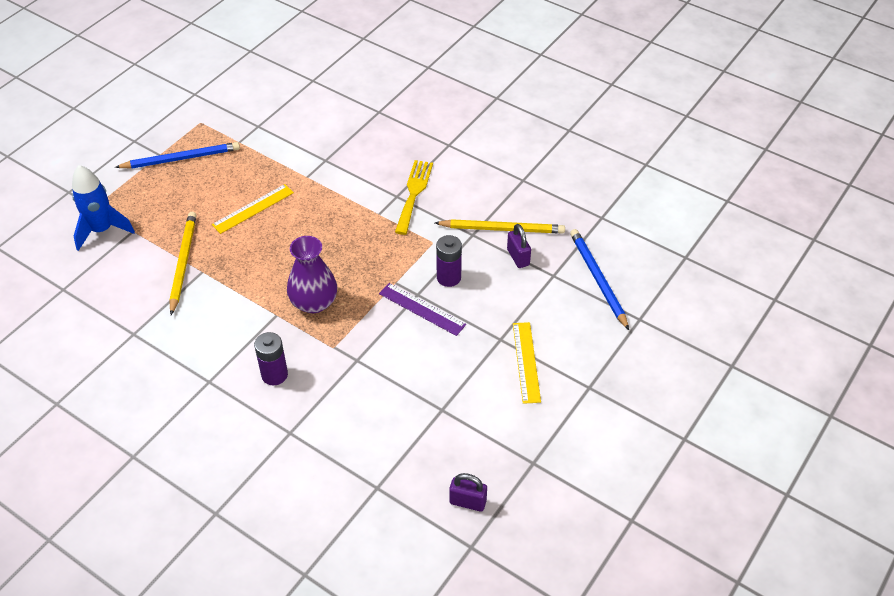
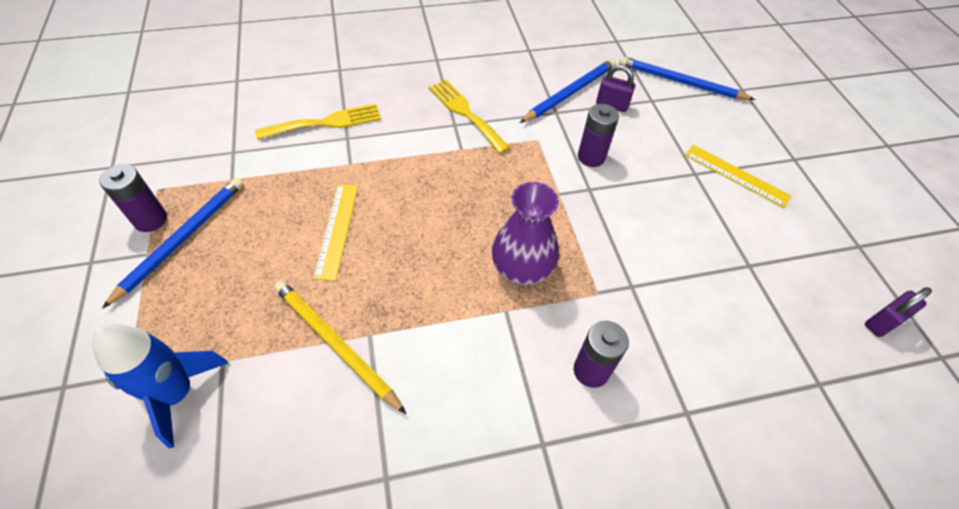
camera: 50 degrees left, 5 degrees up
purple ruler [379,283,466,336] -> none
yellow pencil [435,219,565,234] -> blue pencil [520,59,616,123]
none -> purple battery [99,164,167,232]
none -> yellow fork [255,104,381,140]

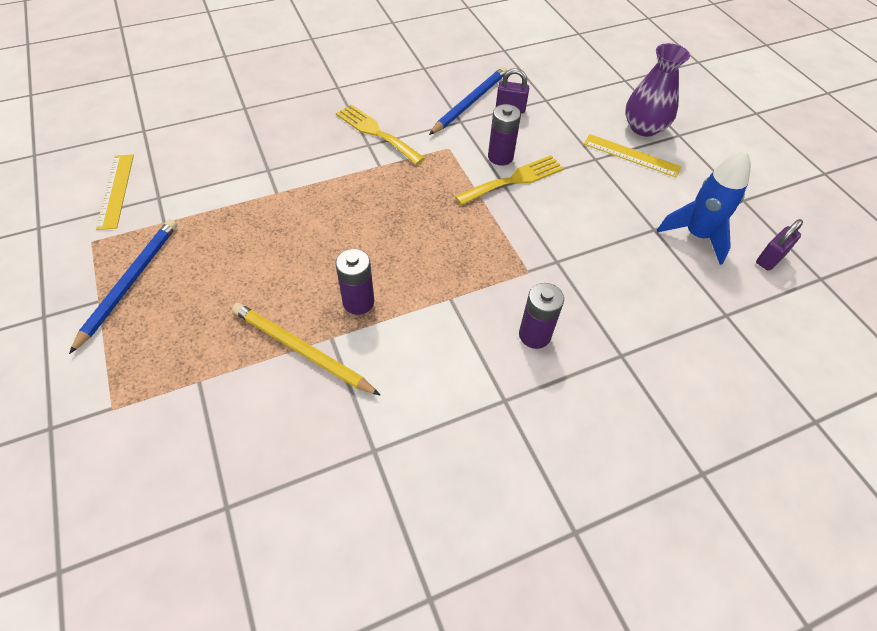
camera: 10 degrees left, 0 degrees up
blue rocket [92,324,228,448] -> blue rocket moved to [657,150,751,265]
purple battery [99,164,167,232] -> purple battery moved to [335,249,374,315]
yellow fork [255,104,381,140] -> yellow fork moved to [455,155,564,205]
yellow ruler [313,184,358,281] -> yellow ruler moved to [96,154,134,230]
purple vase [492,182,559,285] -> purple vase moved to [625,43,690,137]
blue pencil [619,56,755,100] -> none

